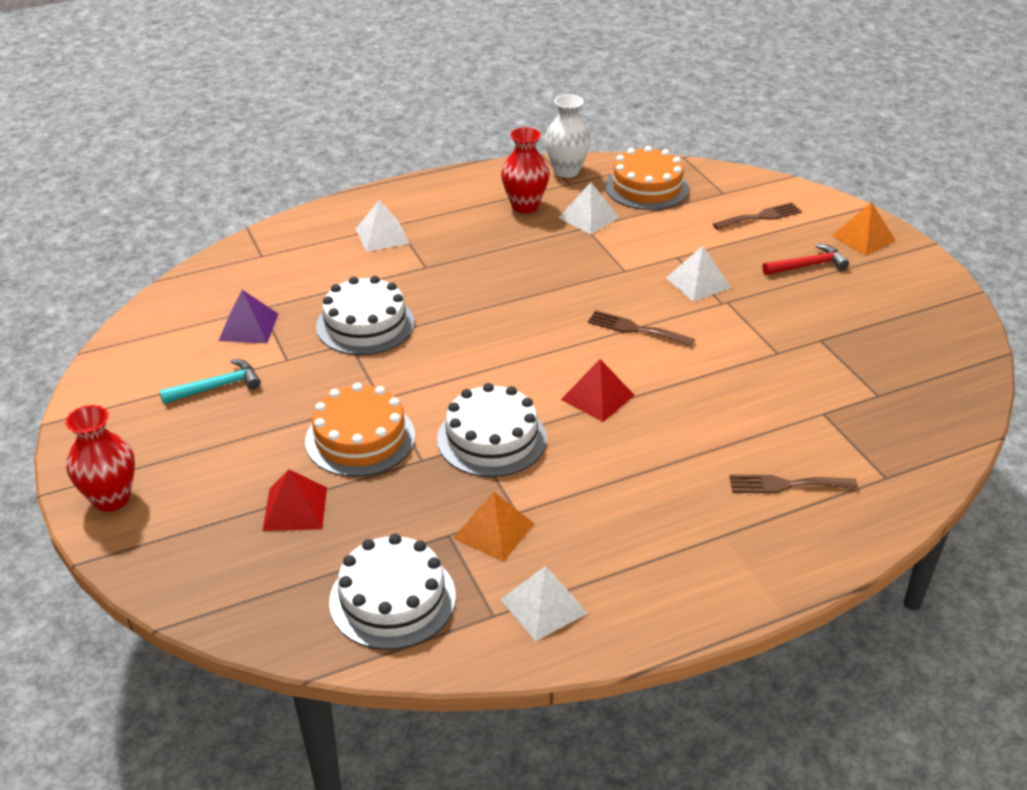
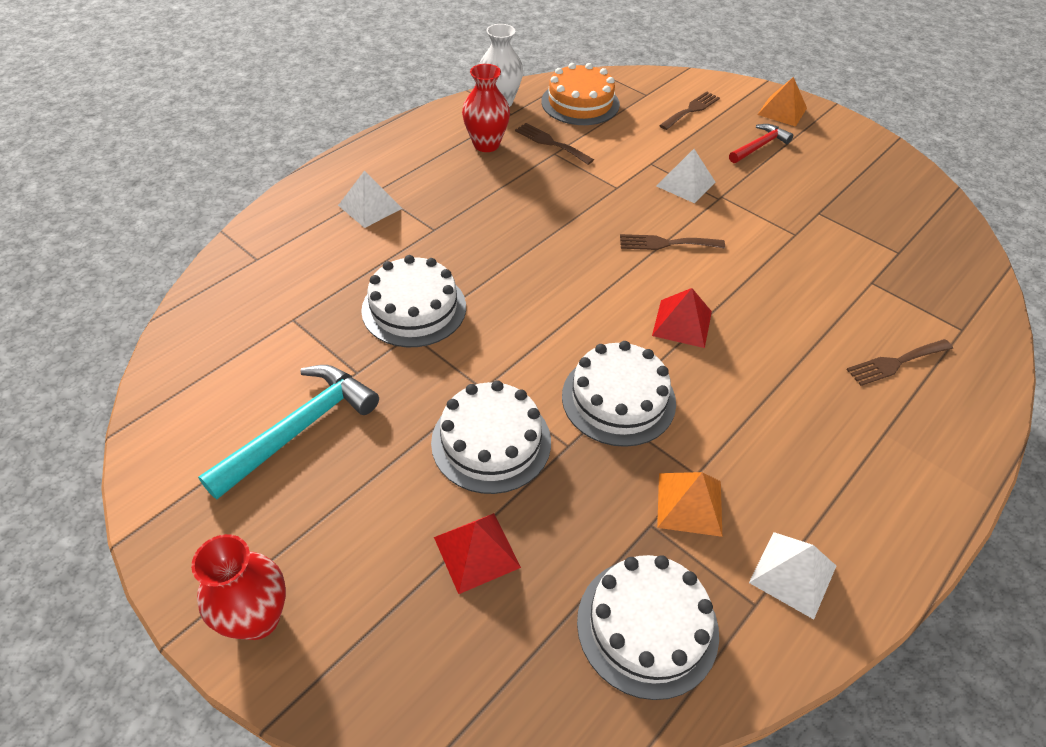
camera: 25 degrees left, 10 degrees up
turquoise hammer [159,359,261,404] -> turquoise hammer [198,365,379,499], size x1.64
purple pyramid [219,290,278,343] -> none
orange cake [305,383,415,477] -> white cake [431,380,551,494]
white pyramid [559,182,620,234] -> brown fork [515,123,594,165]

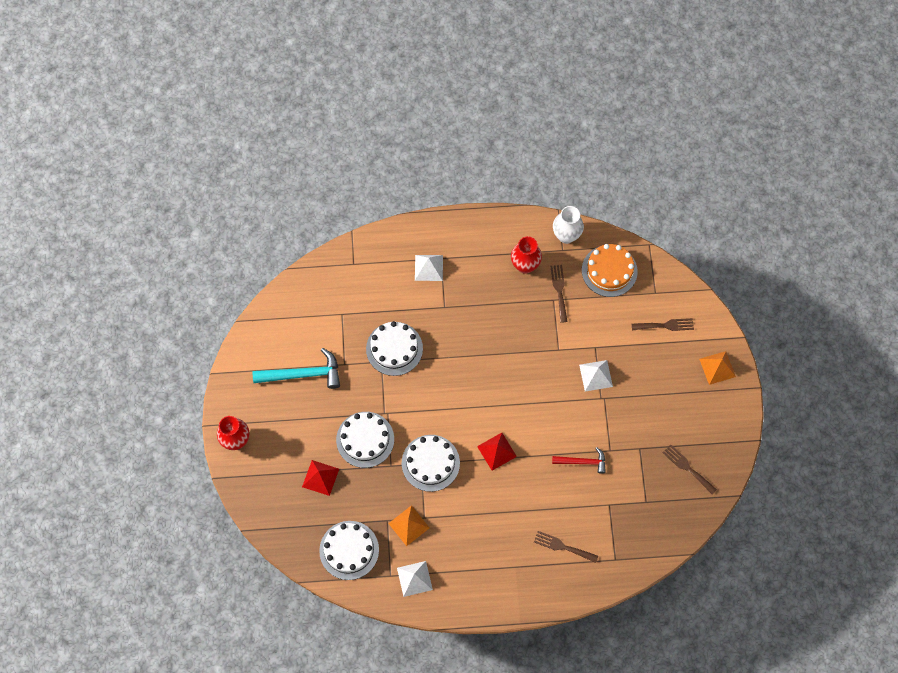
camera: 45 degrees right, 20 degrees up
brown fork [620,234,725,250] -> brown fork moved to [663,444,717,494]
red hammer [729,124,793,163] -> red hammer moved to [552,447,606,474]

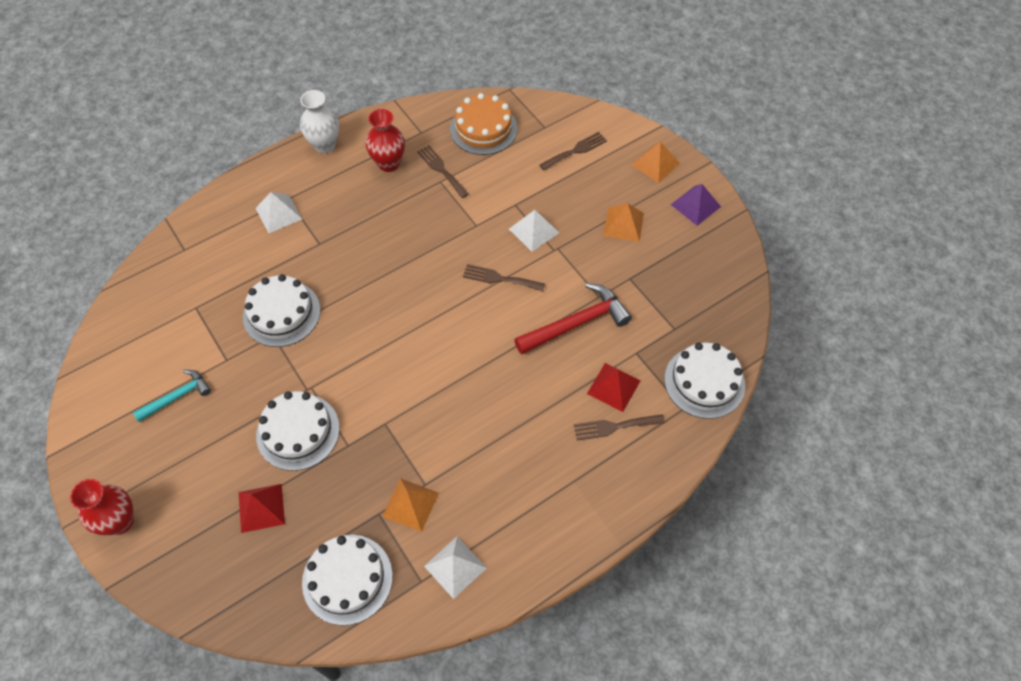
camera: 30 degrees left, 10 degrees down
turquoise hammer [253,348,340,389] -> turquoise hammer [133,370,211,422], size x0.61
white cake [402,435,460,492] -> white cake moved to [664,343,745,419]
red pyramid [477,433,517,471] -> red pyramid moved to [587,363,641,412]
red hammer [552,447,606,474] -> red hammer [514,283,632,354], size x1.64
white vase [553,206,584,244] -> white vase moved to [300,90,339,153]
brown fork [663,444,717,494] -> brown fork moved to [463,264,545,291]
none -> orange pyramid [603,203,644,242]
none -> purple pyramid [671,184,721,226]

